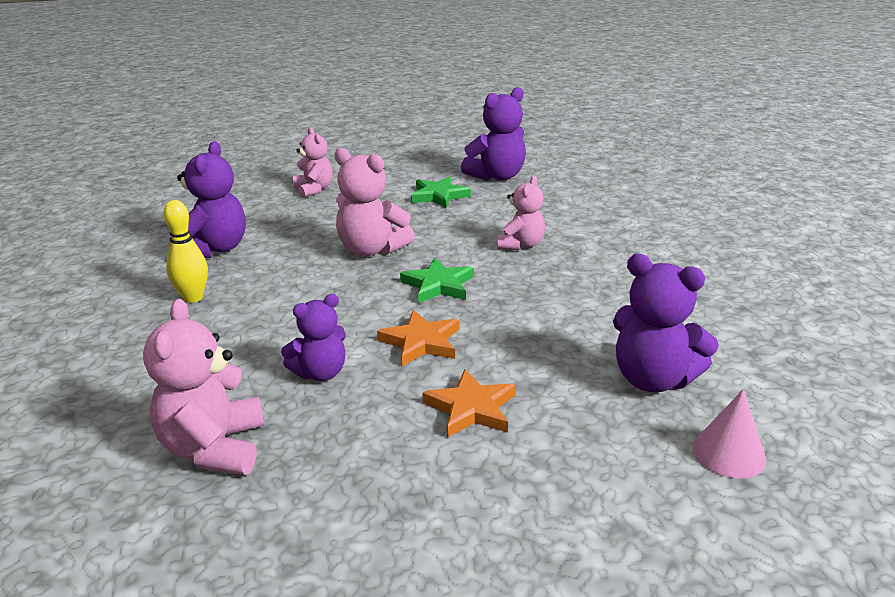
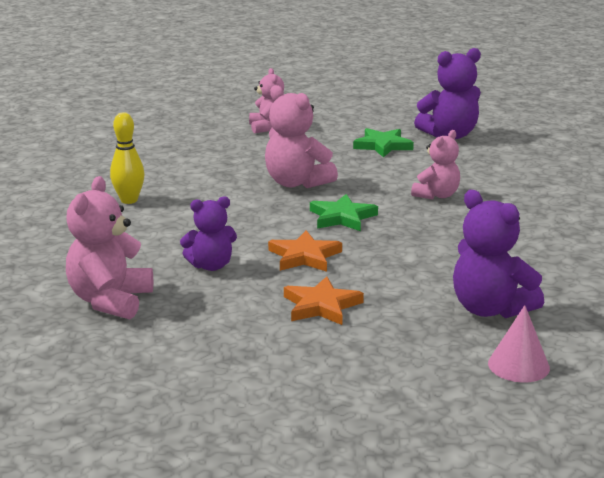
camera: 15 degrees right, 5 degrees down
purple teddy bear [177,141,246,258] -> none

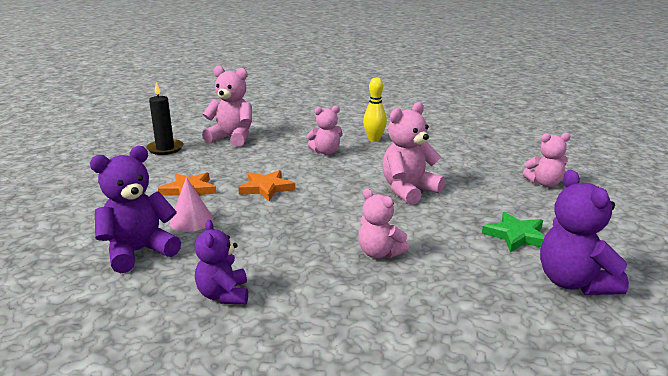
camera: 95 degrees right, 0 degrees up
purple teddy bear [180,196,237,271] -> purple teddy bear moved to [195,220,248,304]
green star [310,194,378,231] -> none
pink cone [488,305,550,383] -> pink cone moved to [170,177,213,232]
none -> black candle [146,82,183,155]
none -> pink teddy bear [307,106,343,155]

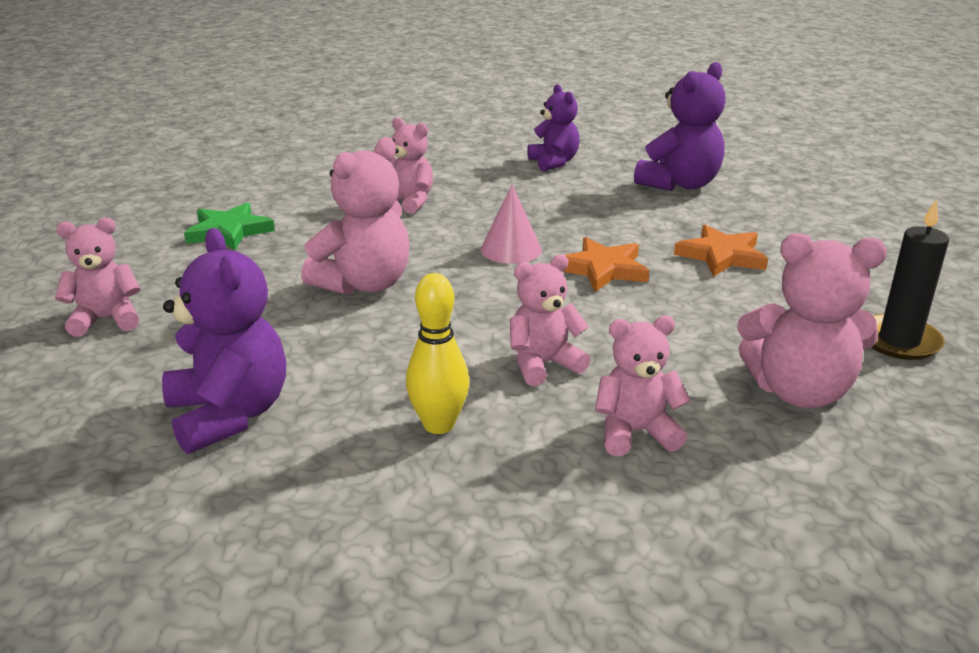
camera: 170 degrees right, 5 degrees up
pink cone [170,177,213,232] -> pink cone moved to [481,185,542,264]
purple teddy bear [540,170,629,295] -> purple teddy bear moved to [162,228,286,454]
none -> pink teddy bear [595,316,691,456]

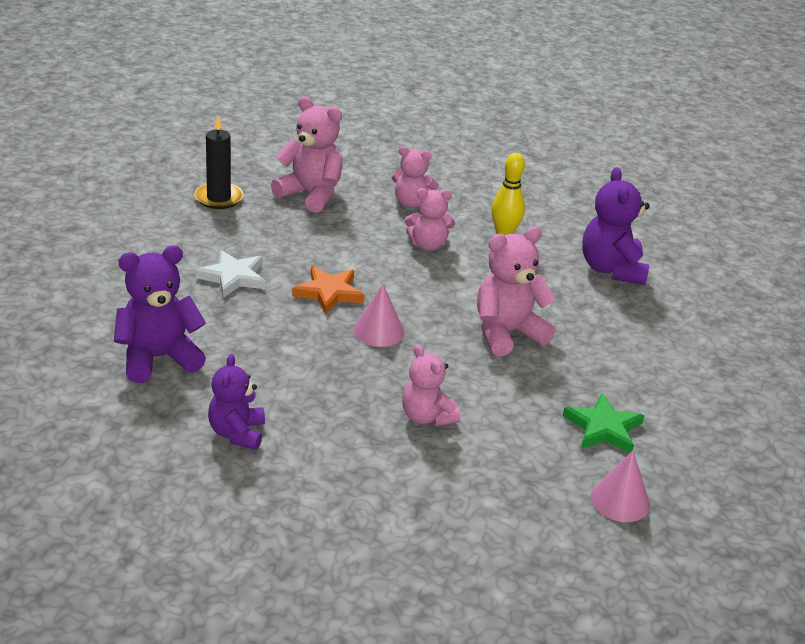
camera: 160 degrees left, 5 degrees up
pink teddy bear [55,218,141,337] -> none
orange star [674,225,768,277] -> white star [195,250,265,298]
none -> pink cone [591,451,650,522]

